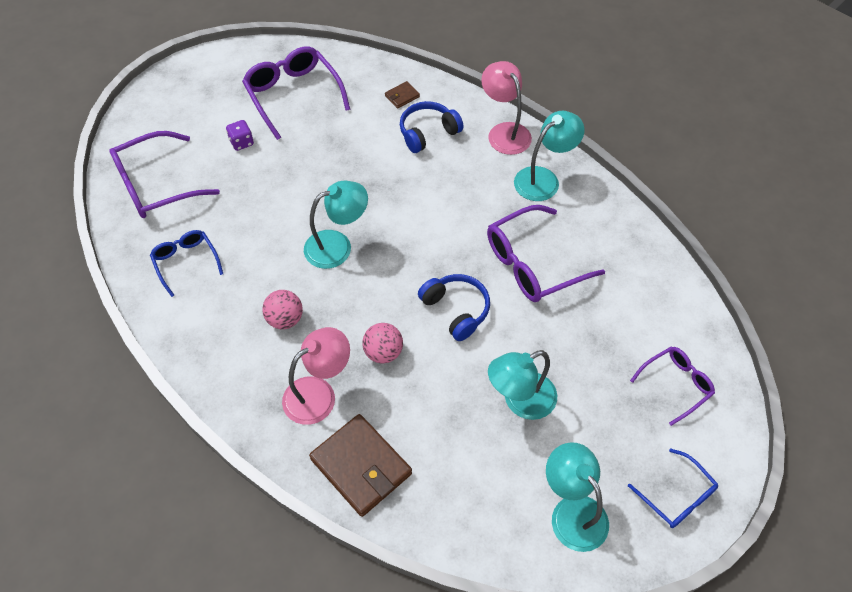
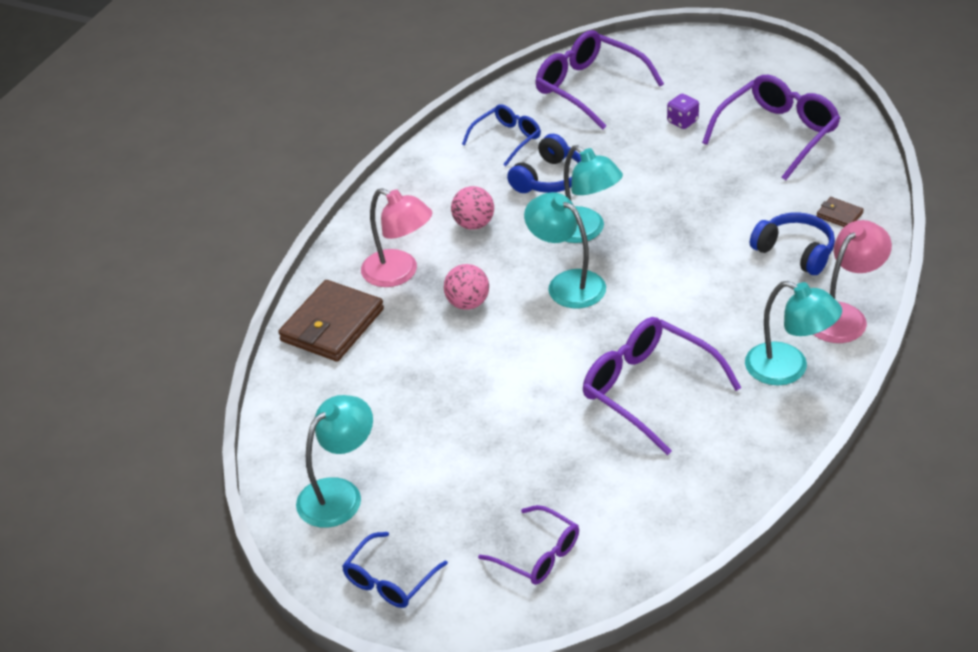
camera: 75 degrees right, 15 degrees down
blue headphones [418,274,490,341] -> blue headphones moved to [507,134,581,193]
turquoise lamp [488,350,557,420] -> turquoise lamp moved to [524,192,606,308]

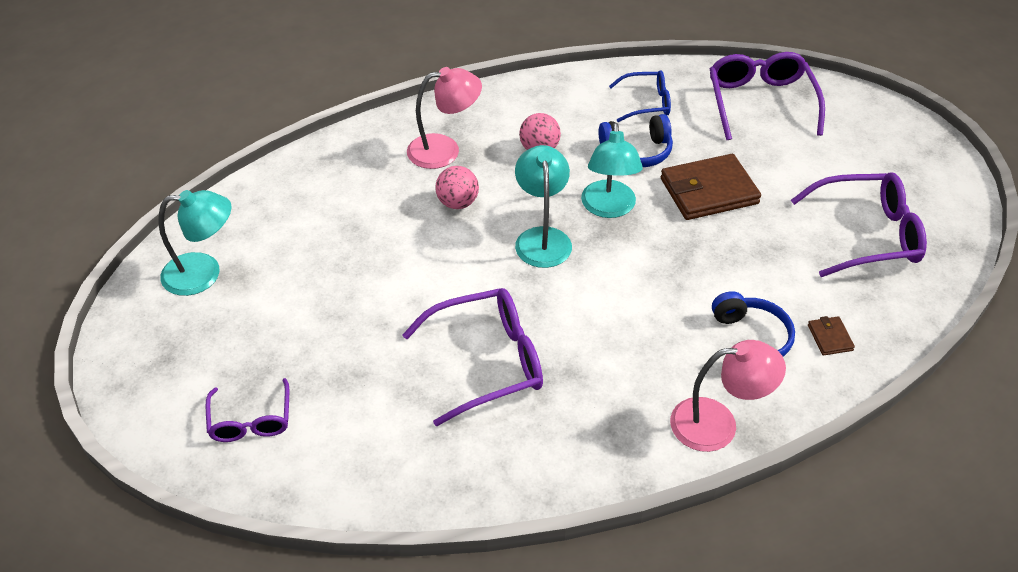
camera: 40 degrees right, 5 degrees up
brown wallet [278,280,384,361] -> brown wallet moved to [661,154,761,220]
blue glasses [342,532,448,608] -> none
pink lamp [361,188,432,287] -> pink lamp turned 90 degrees counterclockwise [407,67,482,169]
purple glasses [583,317,741,455] -> purple glasses turned 75 degrees clockwise [402,288,543,426]
purple dice [667,94,699,129] -> none
turquoise lamp [745,281,842,385] -> none

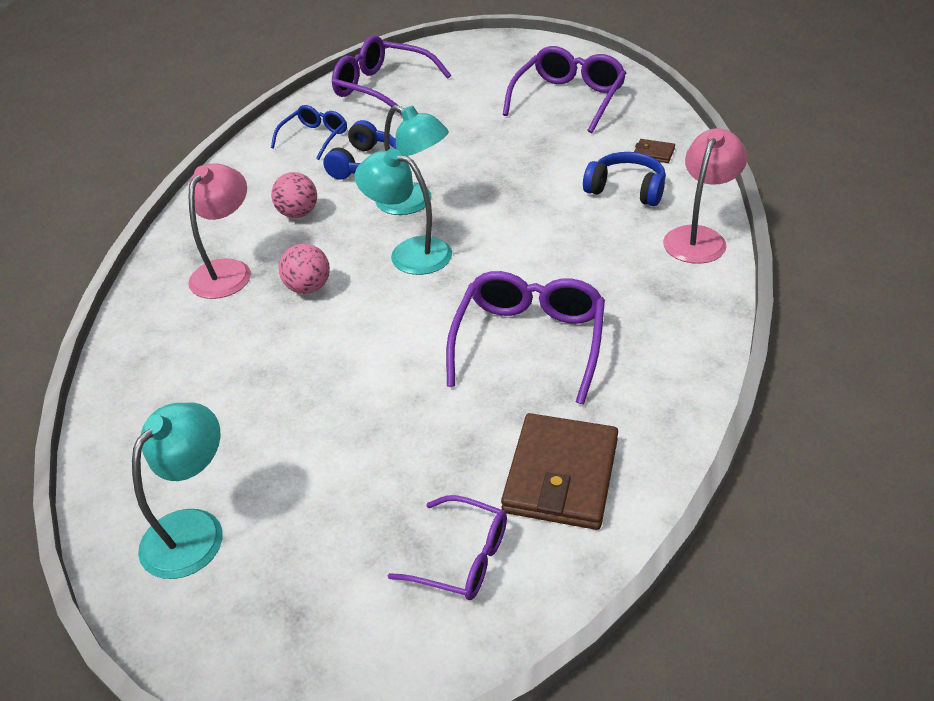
camera: 55 degrees left, 5 degrees down
brown wallet [661,154,761,220] -> brown wallet moved to [501,413,618,530]

